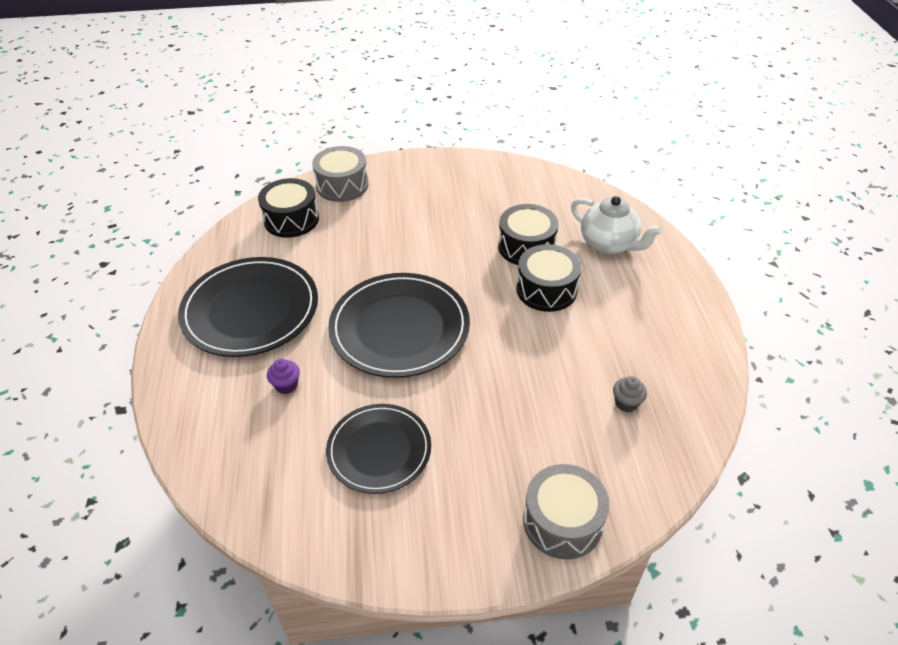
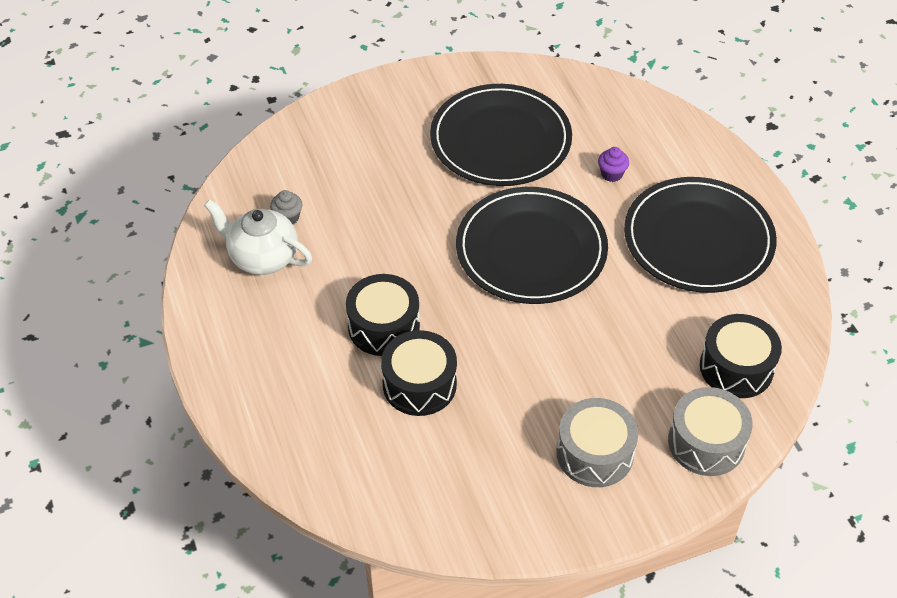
camera: 165 degrees right, 5 degrees up
black plate [326,404,431,494] -> black plate [430,84,572,186], size x1.54
grey drum [523,464,609,560] -> grey drum moved to [557,398,638,487]
white teapot [571,196,662,254] -> white teapot moved to [204,199,312,275]

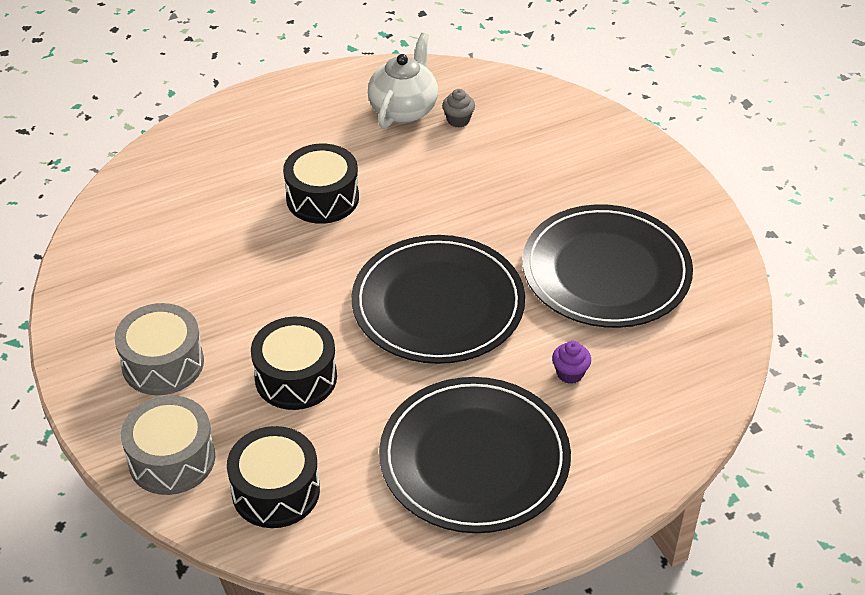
camera: 85 degrees right, 5 degrees down
black drum [381,330,457,416] -> black drum moved to [251,317,337,410]

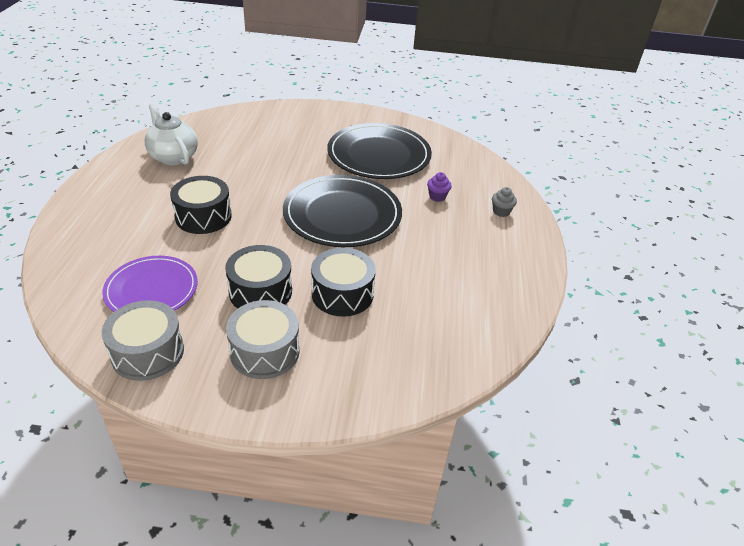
camera: 60 degrees left, 5 degrees down
grey drum [121,395,215,495] -> grey drum moved to [102,300,184,381]
black drum [227,426,320,528] -> black drum moved to [225,245,292,308]
black plate [379,377,571,533] -> none
grey cupcake [442,89,475,128] -> grey cupcake moved to [492,187,517,217]
none -> purple plate [102,256,198,312]

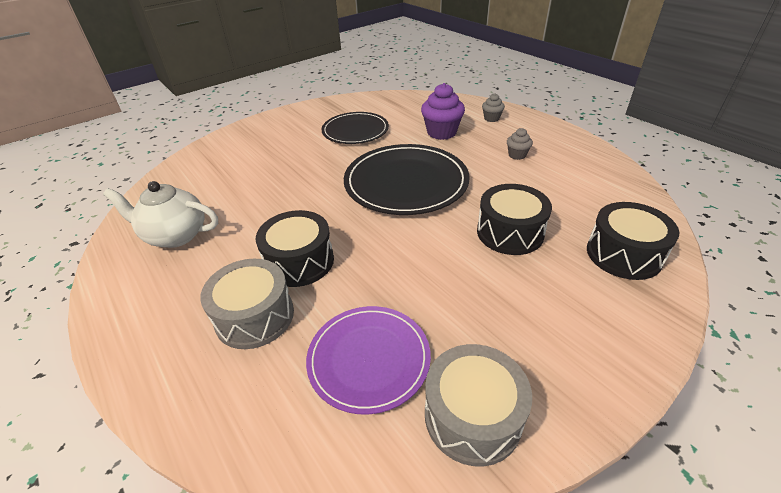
camera: 40 degrees left, 0 degrees up
black drum [225,245,292,308] -> black drum moved to [587,202,679,280]
grey drum [226,300,299,379] -> grey drum moved to [200,259,294,349]
black plate [327,123,432,179] -> black plate [321,112,389,144], size x0.65
purple cupcake [427,172,452,202] -> purple cupcake [421,83,465,140], size x1.85
none -> grey cupcake [507,128,533,160]

